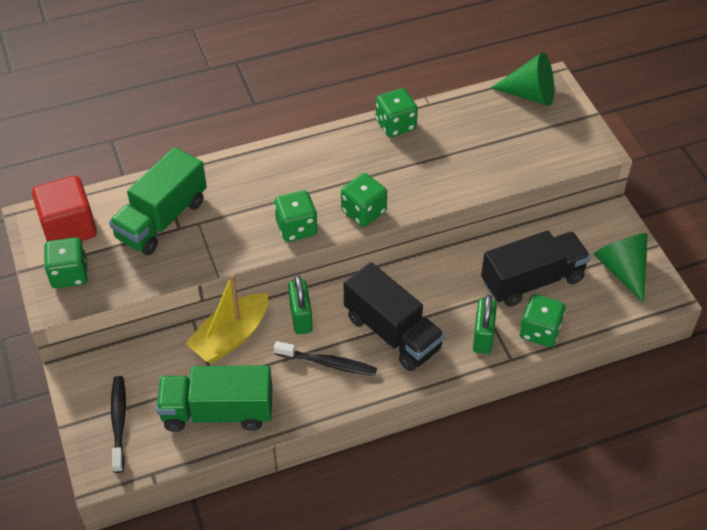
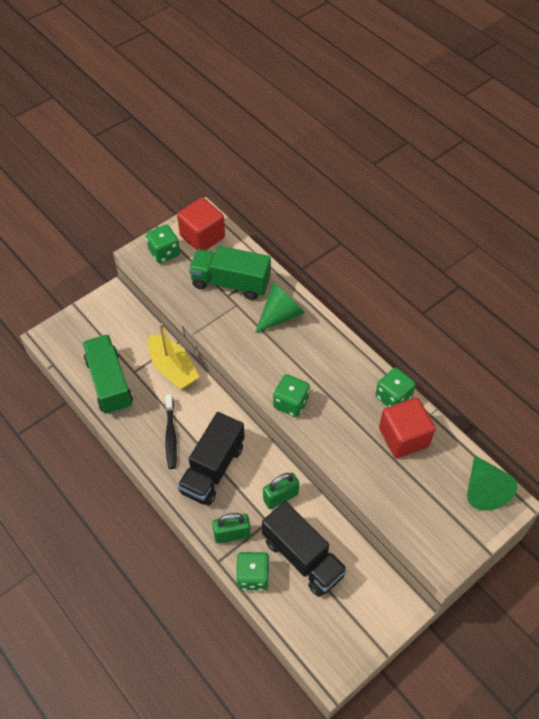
camera: 70 degrees right, 5 degrees up
black toothbrush [111,376,126,473] -> none
yellow boat [185,273,268,364] -> yellow boat turned 150 degrees counterclockwise [148,323,199,390]
green dice [274,190,318,242] -> none
green padlock [288,275,313,334] -> green padlock moved to [263,473,299,509]
green cone [593,233,648,303] -> green cone moved to [255,282,305,333]
none -> red cube [379,398,435,458]

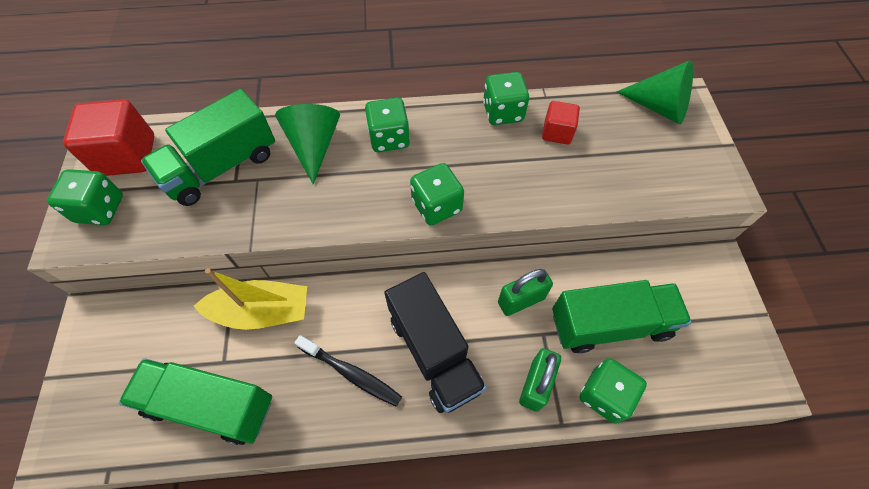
camera: 55 degrees left, 5 degrees up
black truck [262,501,347,597] -> green truck [552,280,692,353]
green padlock [263,473,299,509] -> green padlock turned 60 degrees clockwise [498,269,553,316]
red cube [379,398,435,458] -> red cube [542,101,580,144], size x0.57
none -> green dice [365,98,410,152]

